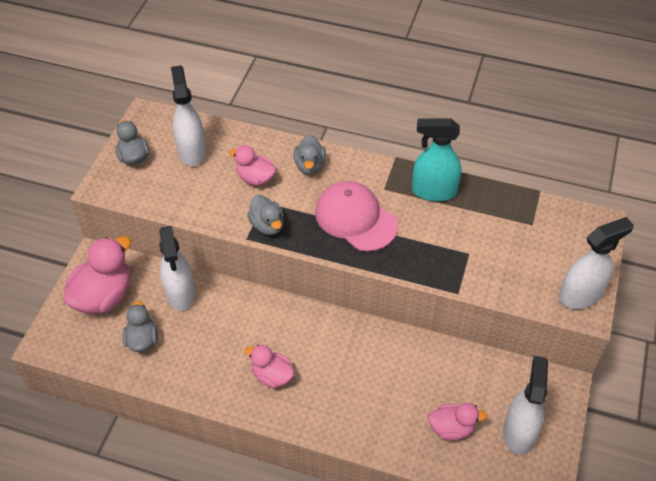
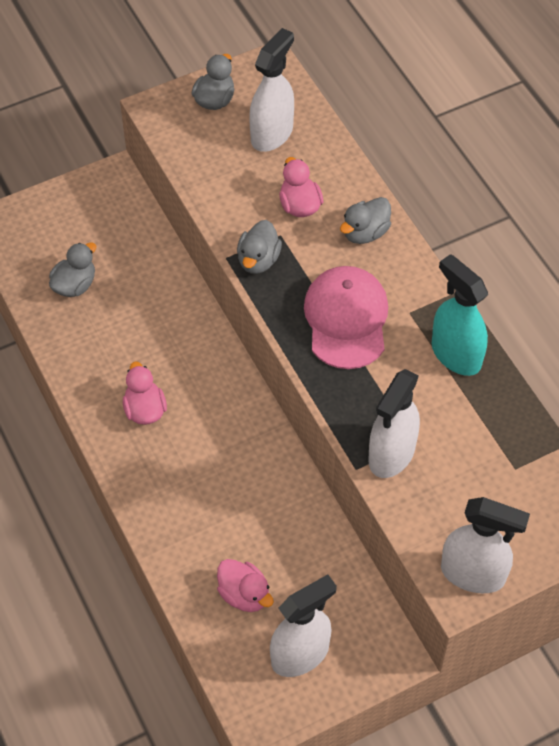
camera: 45 degrees right, 5 degrees up
pink duck [63,236,131,314] -> none
white spray bottle [159,226,195,311] -> white spray bottle moved to [368,369,420,478]

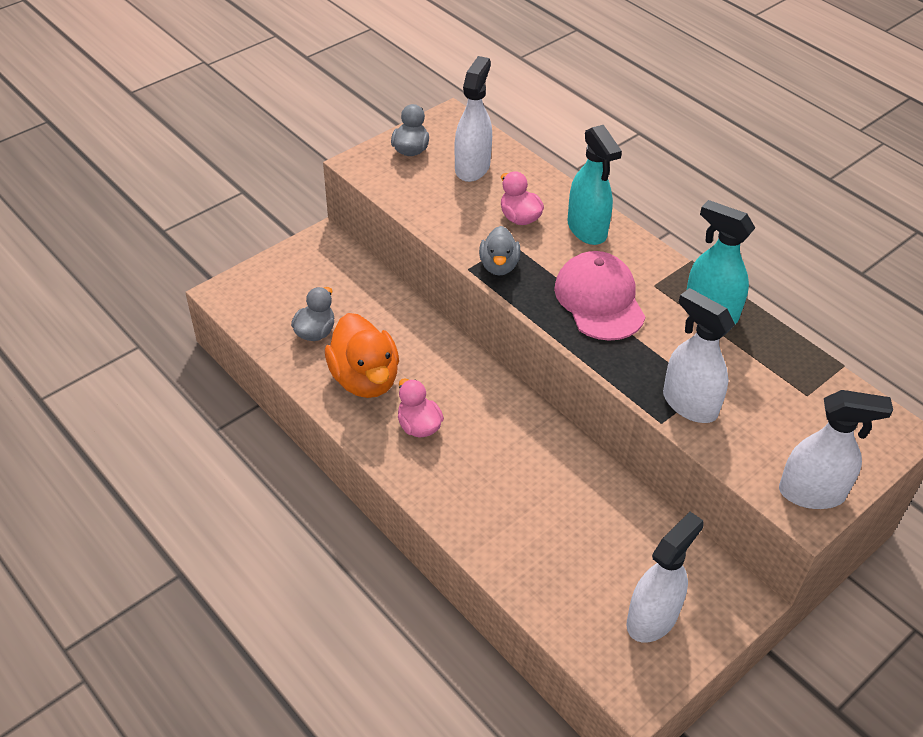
camera: 15 degrees left, 10 degrees down
pink duck [217,559,274,612] -> none
grey duck [340,197,391,244] -> turquoise spray bottle [568,125,622,245]
white spray bottle [368,369,420,478] -> white spray bottle turned 120 degrees clockwise [663,288,735,423]
none -> orange duck [325,313,399,398]

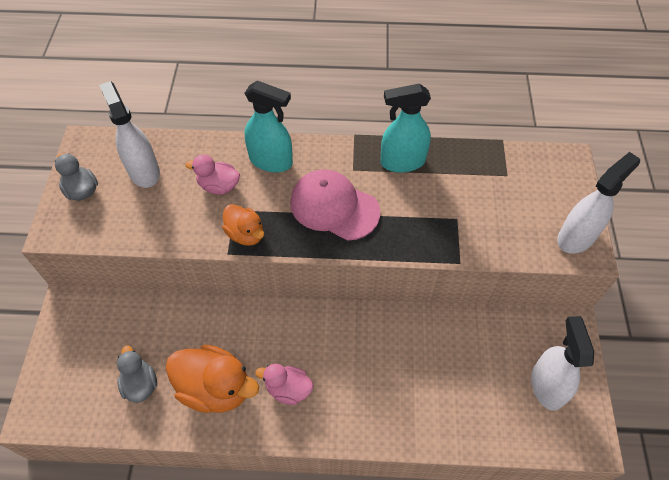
camera: 45 degrees left, 10 degrees up
grey duck [479,226,521,275] -> orange duck [222,204,264,246]
white spray bottle [663,288,735,423] -> none

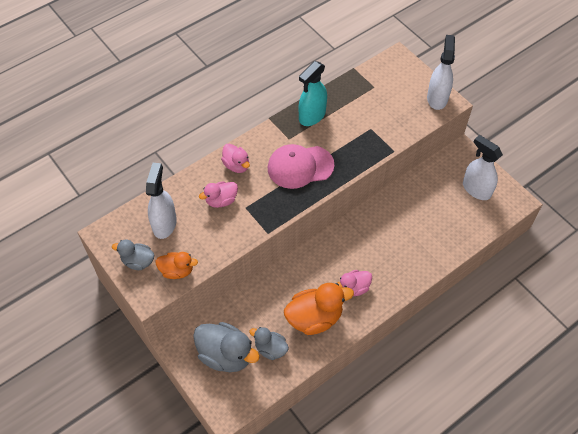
camera: 40 degrees left, 0 degrees up
white spray bottle [99,81,160,188] -> white spray bottle turned 75 degrees clockwise [146,163,177,239]
orange duck [222,204,264,246] -> orange duck moved to [155,252,198,279]
turquoise spray bottle [244,80,293,173] -> pink duck [221,144,250,173]
none -> grey duck [193,322,260,372]

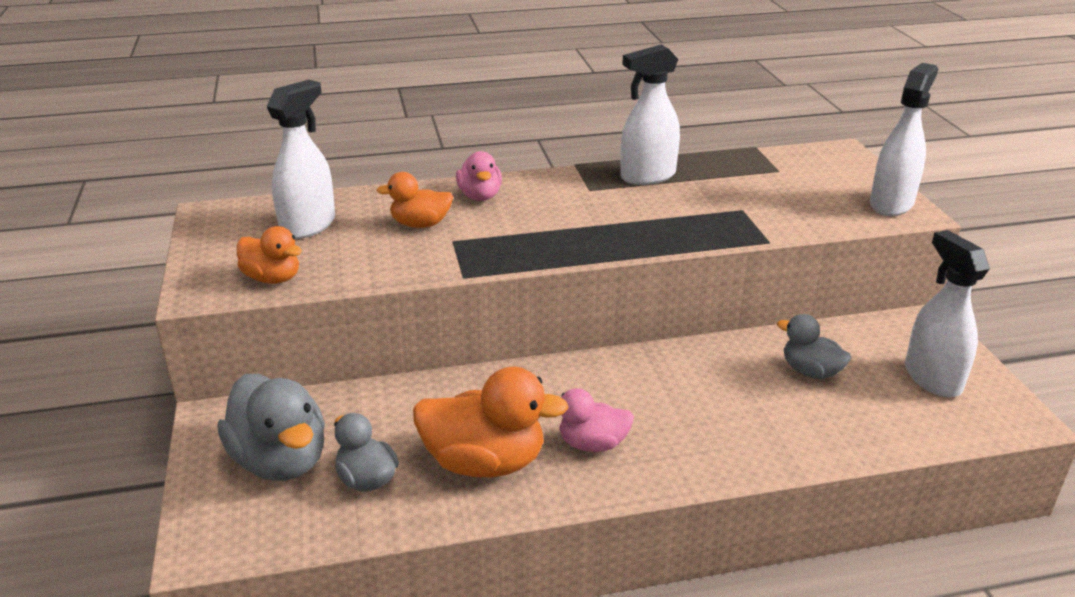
camera: 25 degrees right, 25 degrees down
grey duck [112,239,155,270] -> grey duck moved to [777,314,851,379]
pink duck [199,181,238,208] -> orange duck [376,172,453,228]
pink cap [268,144,334,189] -> none
turquoise spray bottle [299,61,327,126] -> white spray bottle [620,44,680,185]

